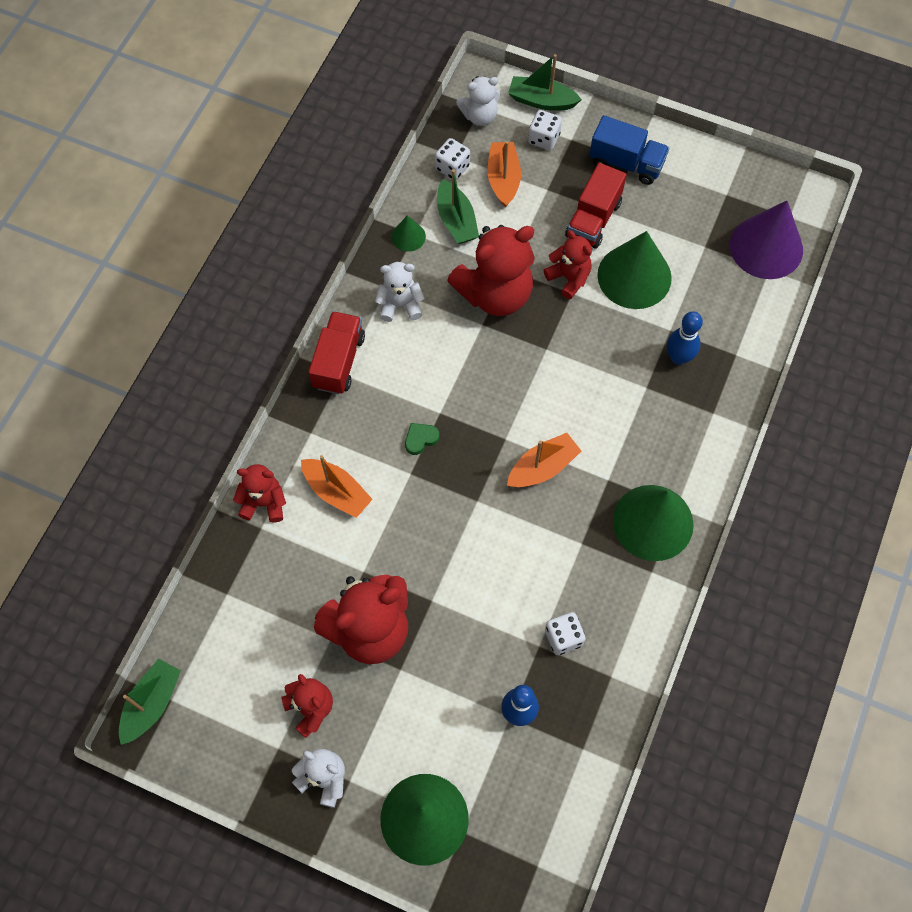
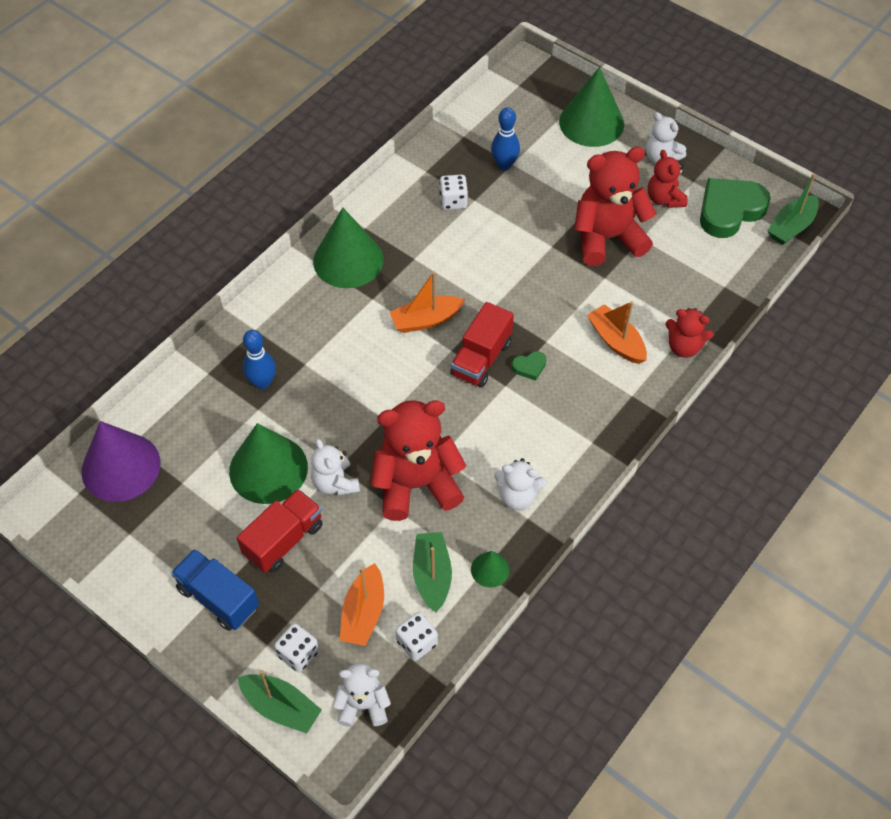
camera: 165 degrees left, 10 degrees down
red truck [308,311,365,394] -> red truck moved to [450,302,514,388]
red teddy bear [544,230,592,299] -> white teddy bear [311,439,360,496]
none -> green heart [700,178,771,238]

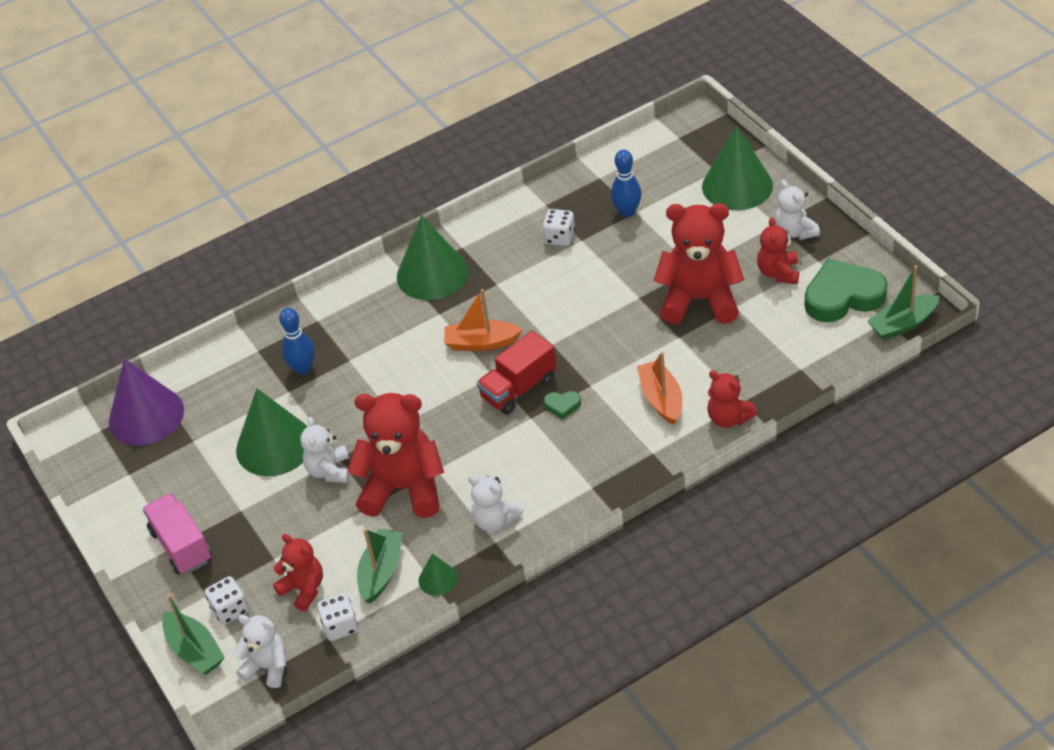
camera: 25 degrees right, 10 degrees down
blue truck [171,549,259,631] -> pink truck [143,493,212,575]
red truck [237,489,323,573] -> none
orange boat [339,563,384,646] -> red teddy bear [273,534,323,611]

